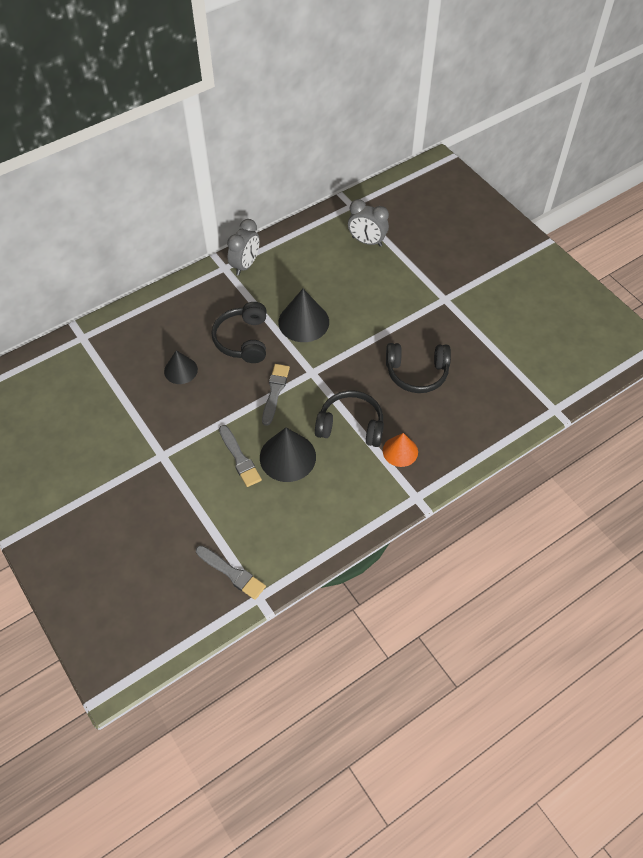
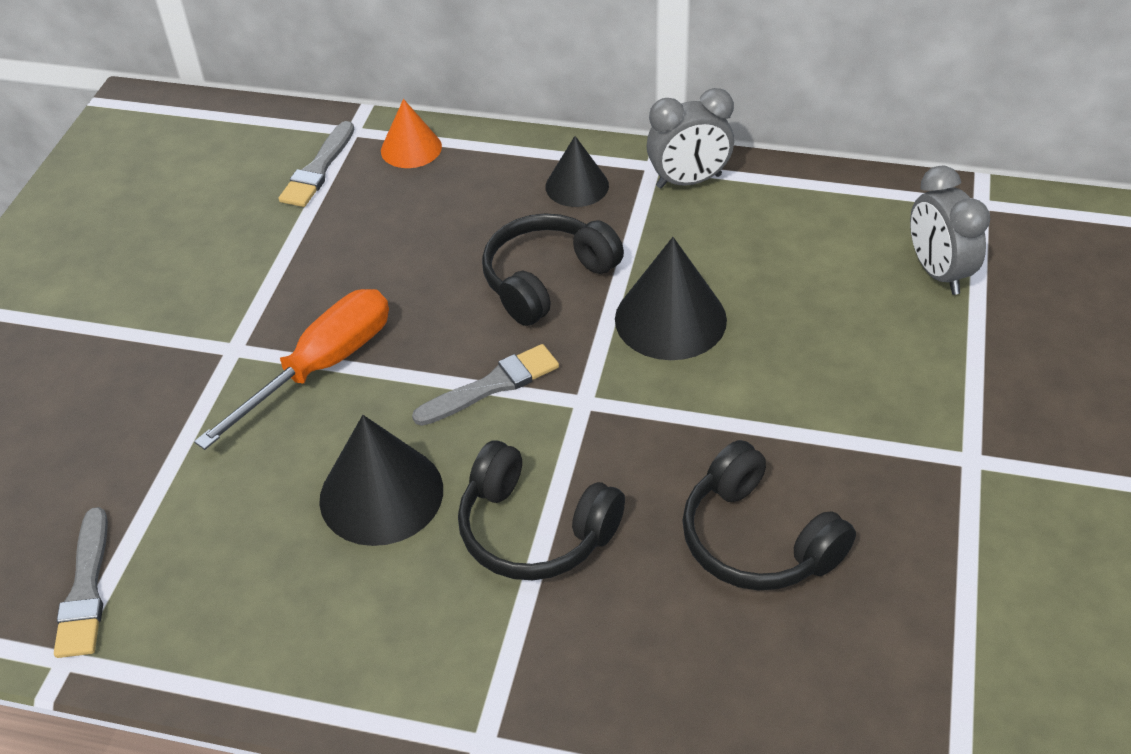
camera: 50 degrees right, 10 degrees down
black cone [164,350,198,384] -> black cone moved to [546,136,609,207]
grey brush [219,425,262,487] -> grey brush moved to [279,121,354,207]
black headphones [315,390,384,447] -> black headphones turned 150 degrees clockwise [458,440,625,580]
orange cone [383,433,418,467] -> orange cone moved to [381,99,442,168]
none -> orange screwdriver [194,289,389,450]

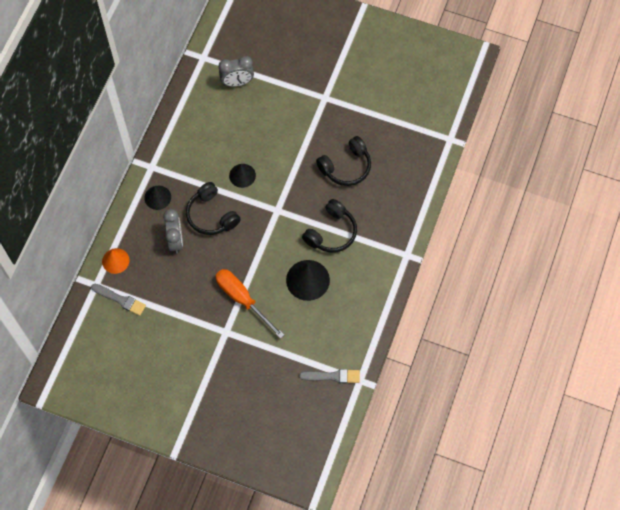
camera: 85 degrees left, 20 degrees up
grey brush [412,344,559,426] -> none
black cone [615,237,727,360] -> black cone [229,164,256,188], size x0.63
grey clock [647,88,734,188] -> grey clock moved to [163,209,183,254]

